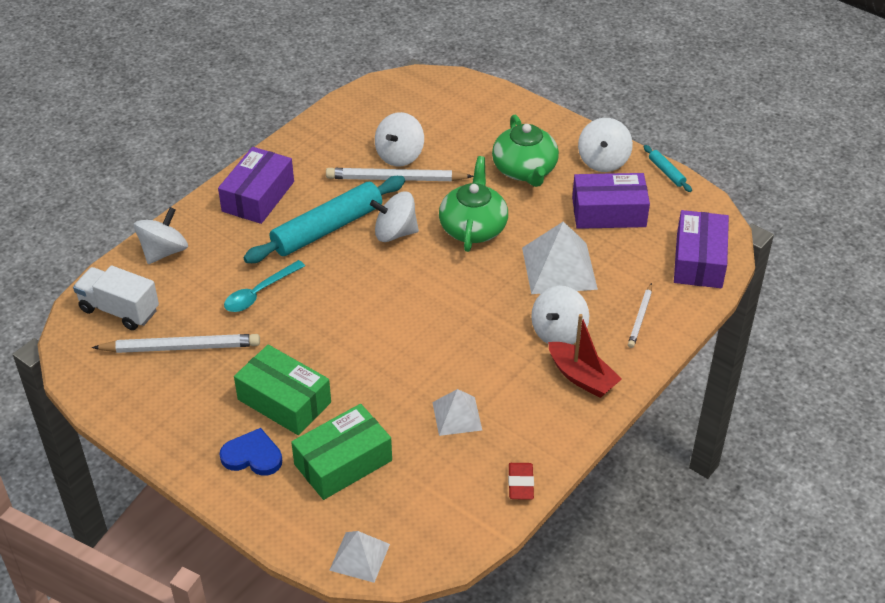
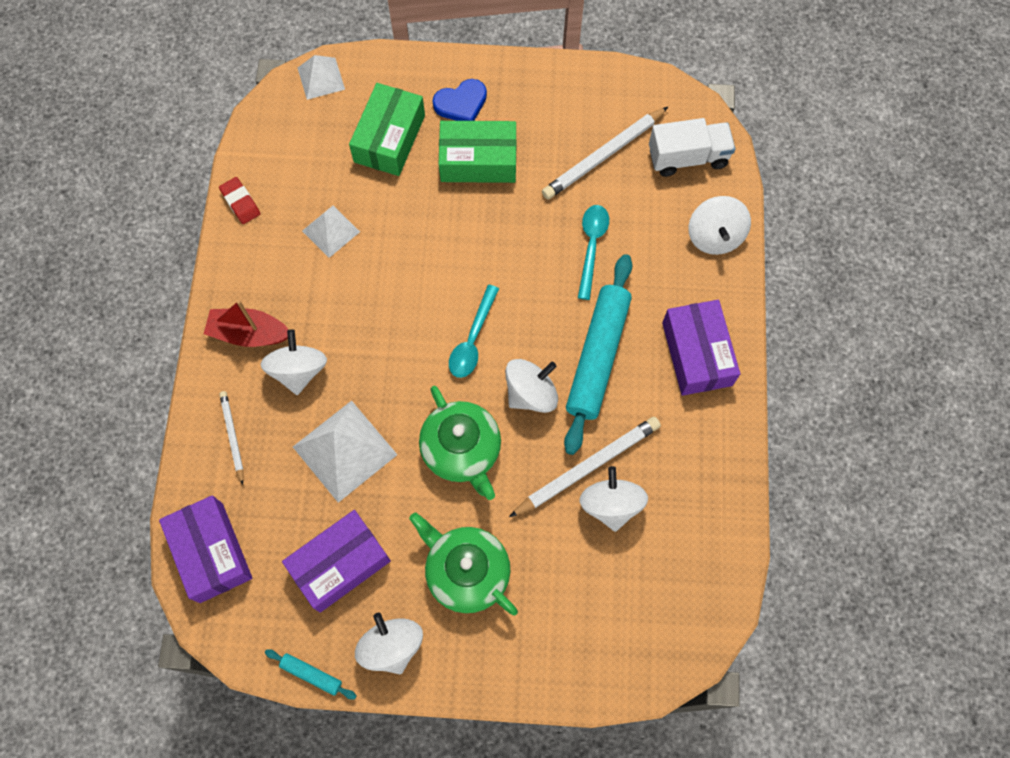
camera: 145 degrees right, 25 degrees up
none -> turquoise spoon [449,285,499,378]

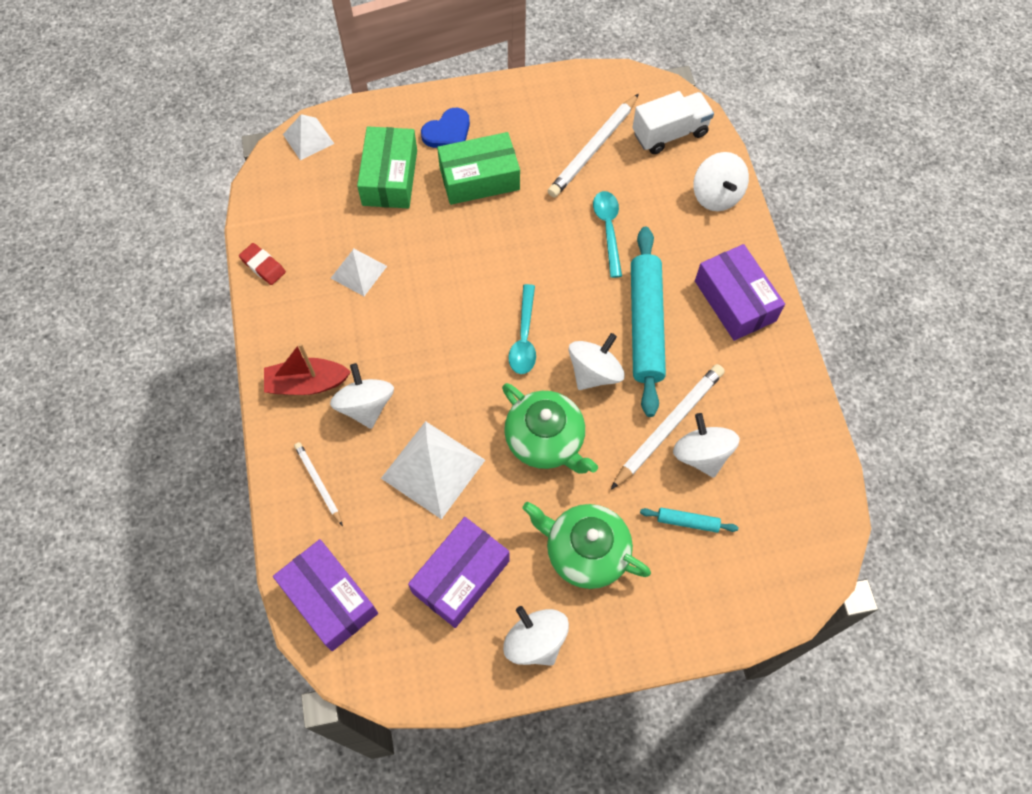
camera: 15 degrees left, 5 degrees down
turquoise rolling pin [265,649,356,699] -> turquoise rolling pin moved to [640,508,738,533]

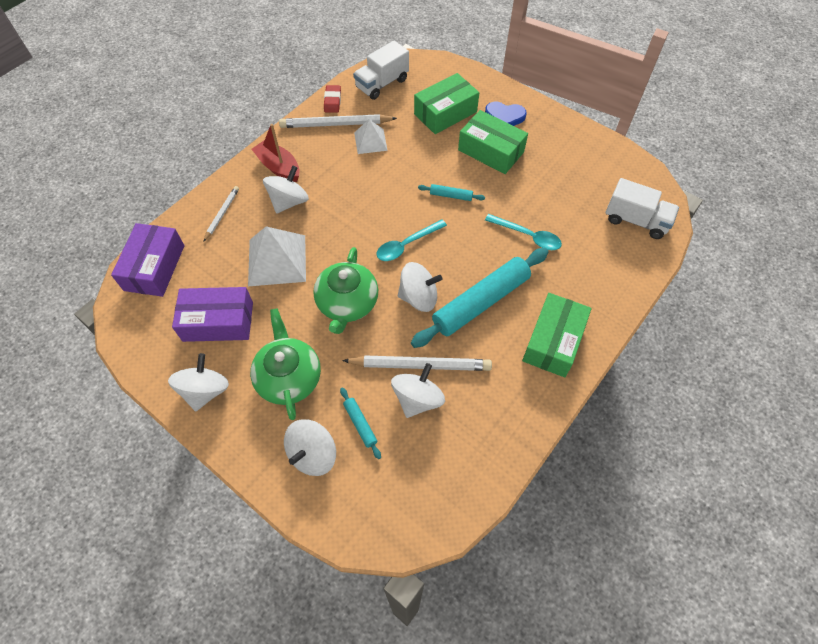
camera: 50 degrees right, 5 degrees down
white pyramid [283,114,334,160] -> none
white pencil [548,93,639,198] -> white pencil moved to [279,114,397,128]
turquoise spoon [593,191,622,278] -> turquoise spoon turned 75 degrees clockwise [485,214,562,250]
white spinning top [694,152,749,211] -> white spinning top moved to [284,419,336,476]
purple box [695,244,785,341] -> green box [522,293,592,377]
none -> white truck [353,40,409,100]
none -> turquoise rolling pin [418,184,485,201]

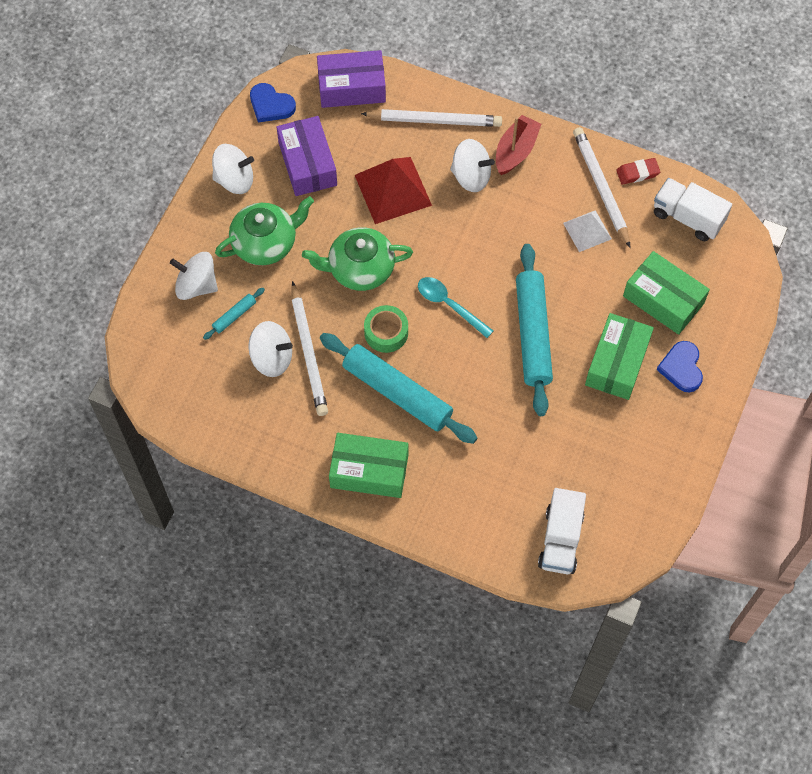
camera: 75 degrees right, 5 degrees up
white pencil [204,186,239,241] -> white pencil [361,109,502,127], size x1.78
white pyramid [248,226,306,286] -> red pyramid [355,157,432,224]
white spinning top [398,262,442,312] -> green tape [364,305,408,353]
turquoise rolling pin [418,184,485,201] -> turquoise rolling pin [516,244,553,416], size x2.33
turquoise spoon [485,214,562,250] -> none
none -> blue heart [250,83,296,123]

